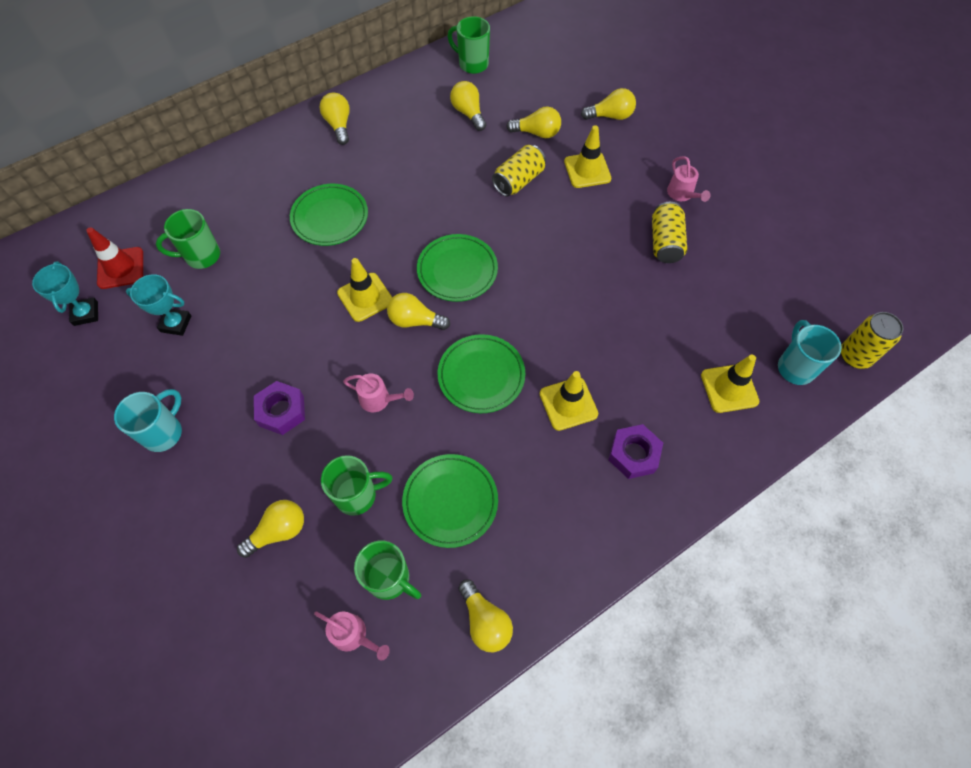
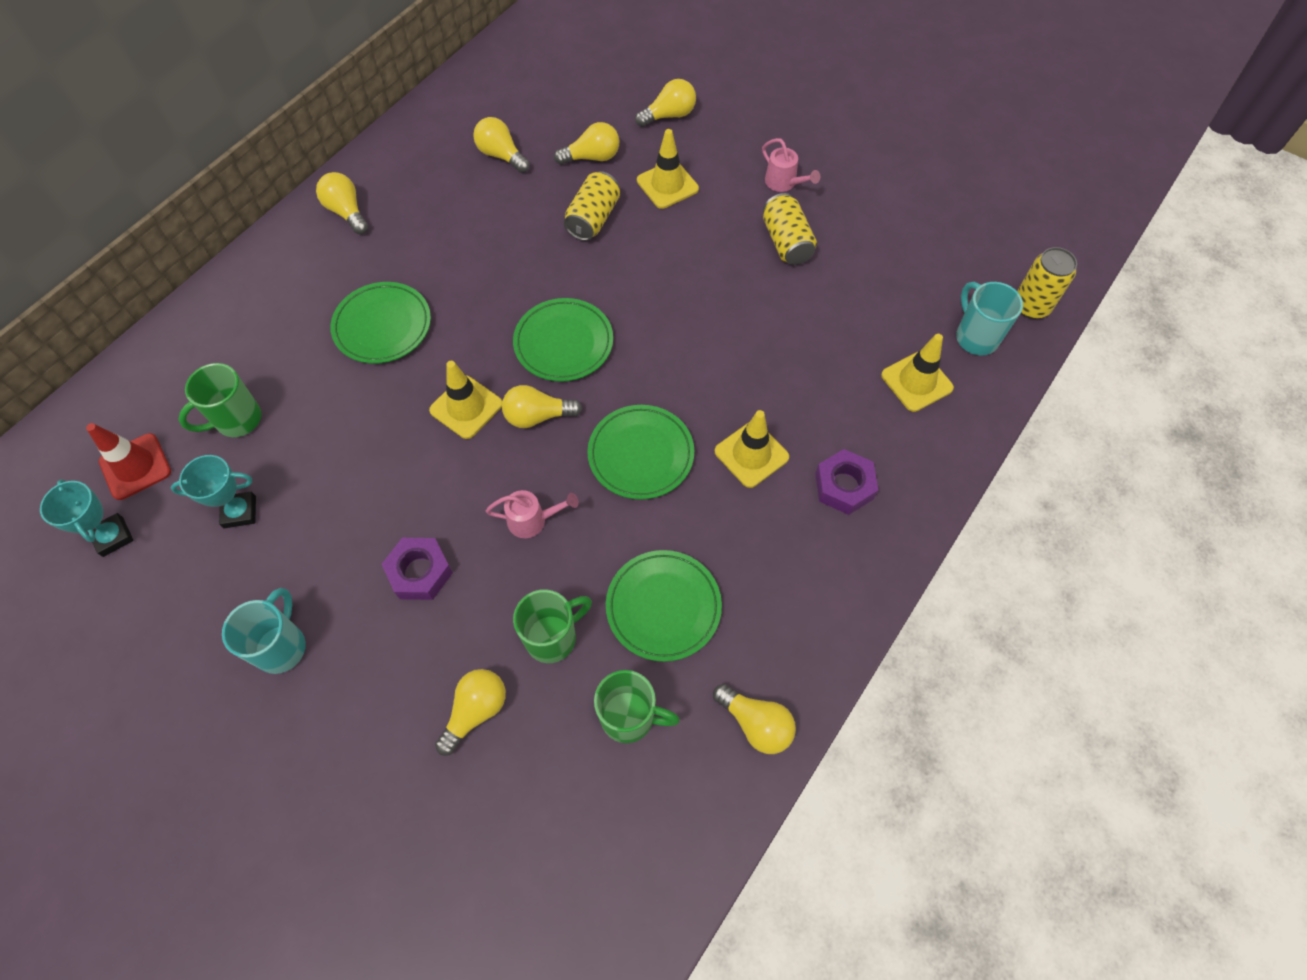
camera: 20 degrees left, 0 degrees up
pink watering can [314,612,390,661] -> none
green mug [448,16,490,74] -> none

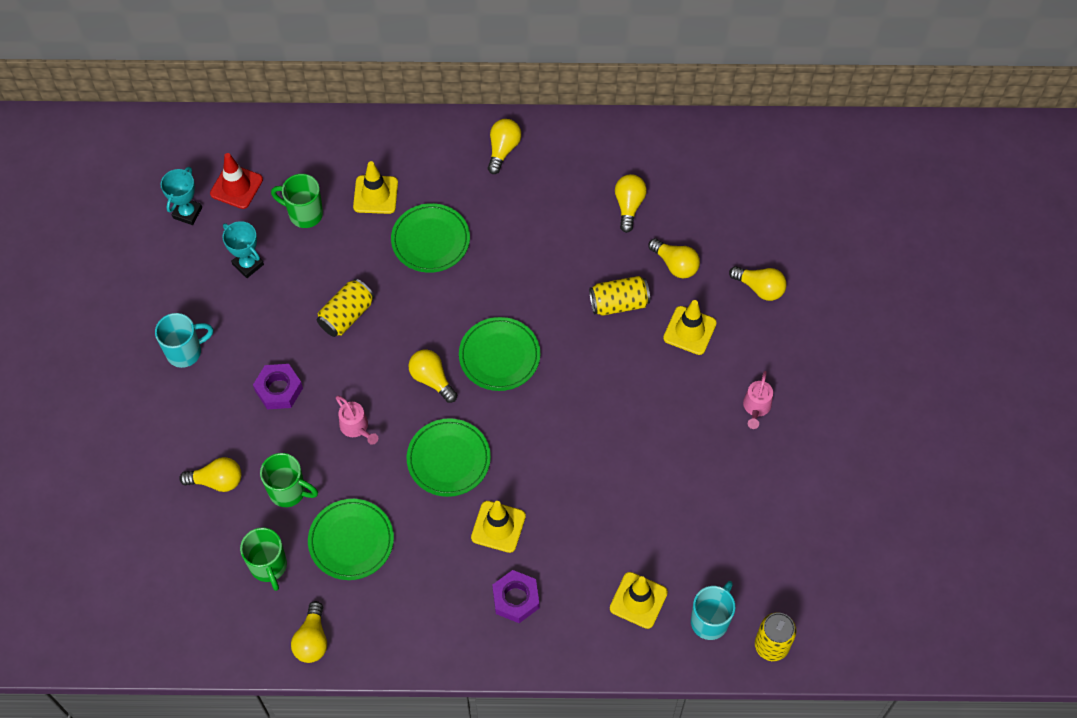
camera: 55 degrees right, 0 degrees up
yellow traffic cone [429,361,502,439] -> yellow traffic cone moved to [353,161,398,214]
yellow can [763,193,817,265] -> yellow can moved to [317,279,374,337]

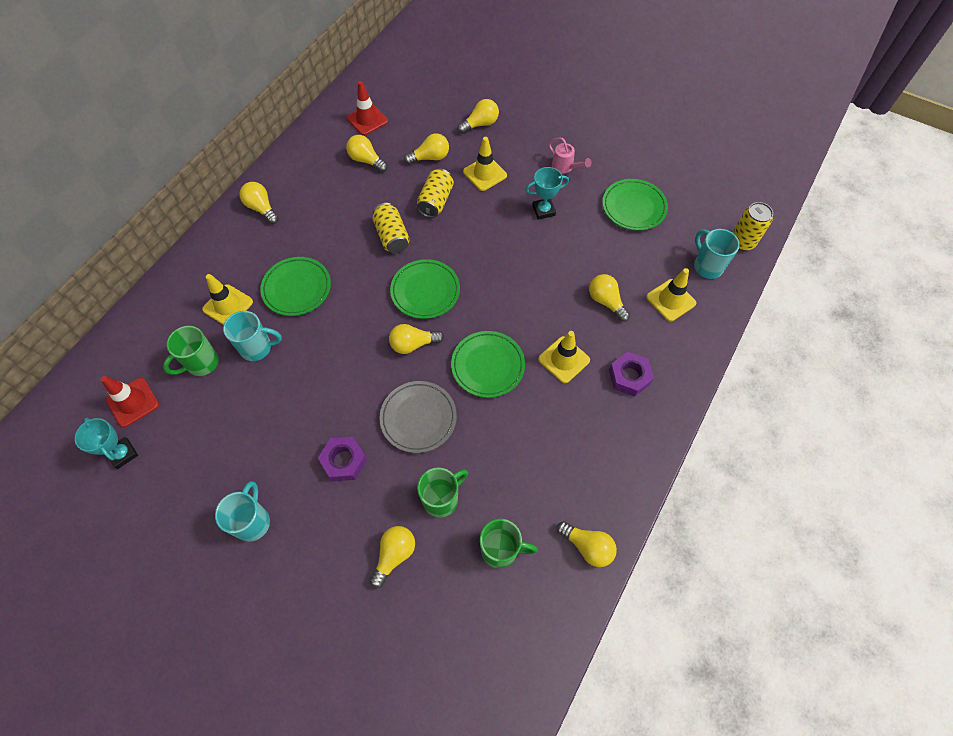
camera: 60 degrees left, 0 degrees up
turquoise trophy [222,221,264,278] -> turquoise trophy moved to [526,167,569,220]
green plate [308,499,394,580] -> green plate moved to [602,179,668,231]
yellow can [317,279,374,337] -> yellow can moved to [373,203,410,253]
pink watering can [336,395,378,445] -> grey plate [379,381,457,453]
none -> turquoise mug [223,311,282,361]
none -> red traffic cone [347,81,388,136]
none -> yellow light bulb [589,274,630,322]

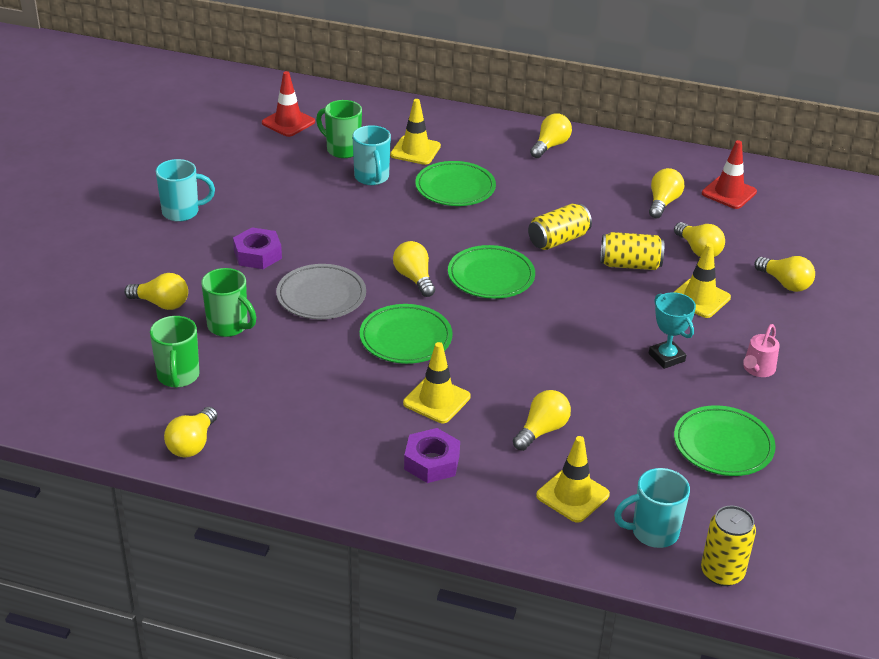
camera: 75 degrees right, 25 degrees down
turquoise trophy [75,418,138,469] -> none
turquoise mug [694,229,740,279] -> turquoise mug turned 150 degrees counterclockwise [614,468,690,548]

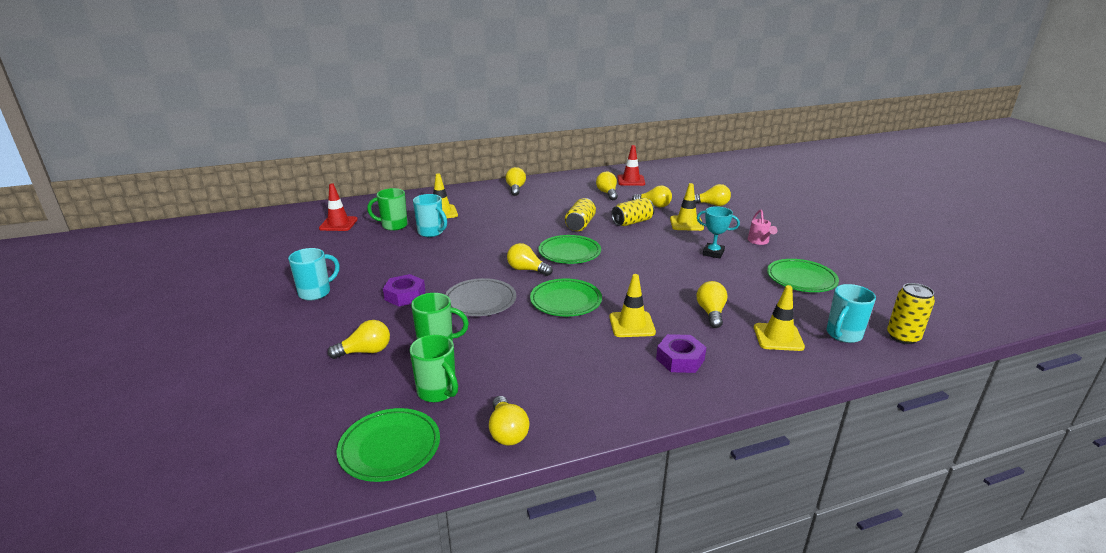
camera: 35 degrees left, 10 degrees down
green plate [415,161,496,206] -> green plate moved to [337,408,440,482]

